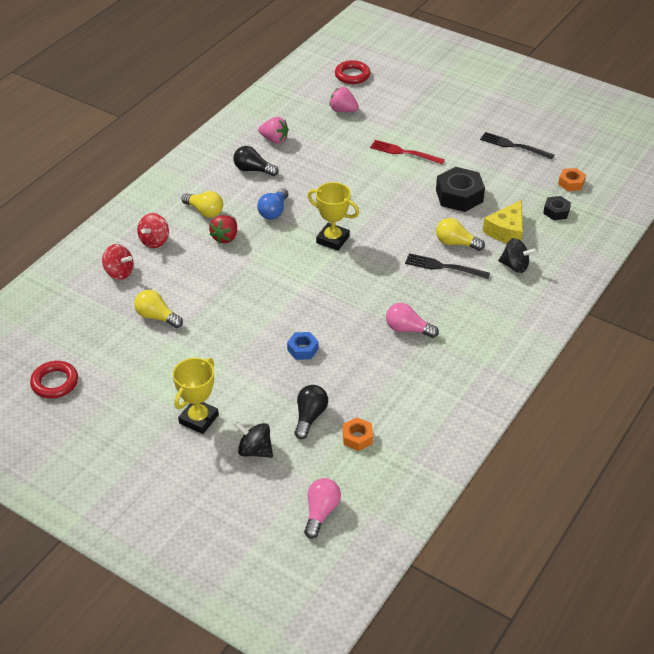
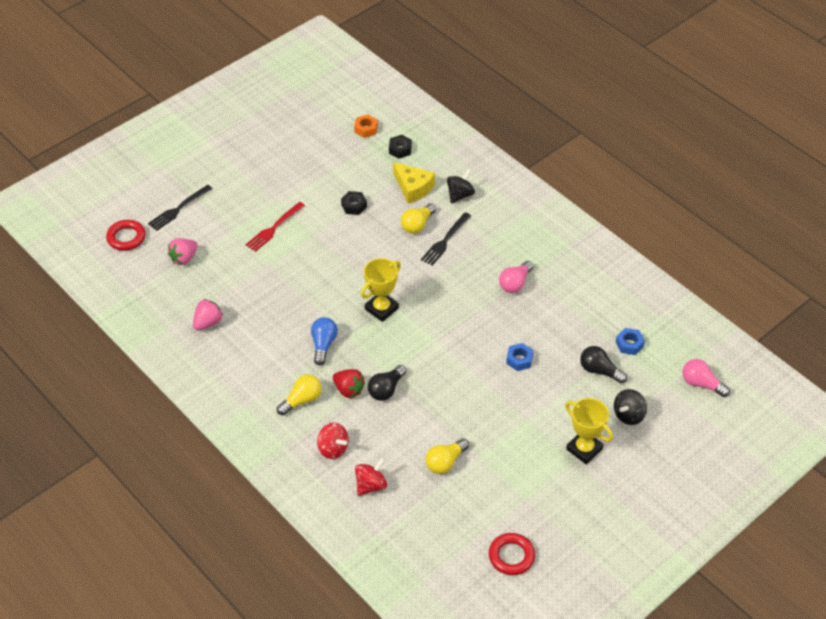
camera: 75 degrees left, 5 degrees up
black light bulb [233,146,279,176] -> black light bulb moved to [368,365,407,401]
blue light bulb [257,188,289,220] -> blue light bulb turned 120 degrees counterclockwise [311,317,338,365]
orange nut [343,417,373,451] -> blue nut [616,328,645,355]
black nut [436,167,485,212] -> black nut [341,191,367,215], size x0.55
black fork [480,132,554,160] -> black fork moved to [148,185,213,231]

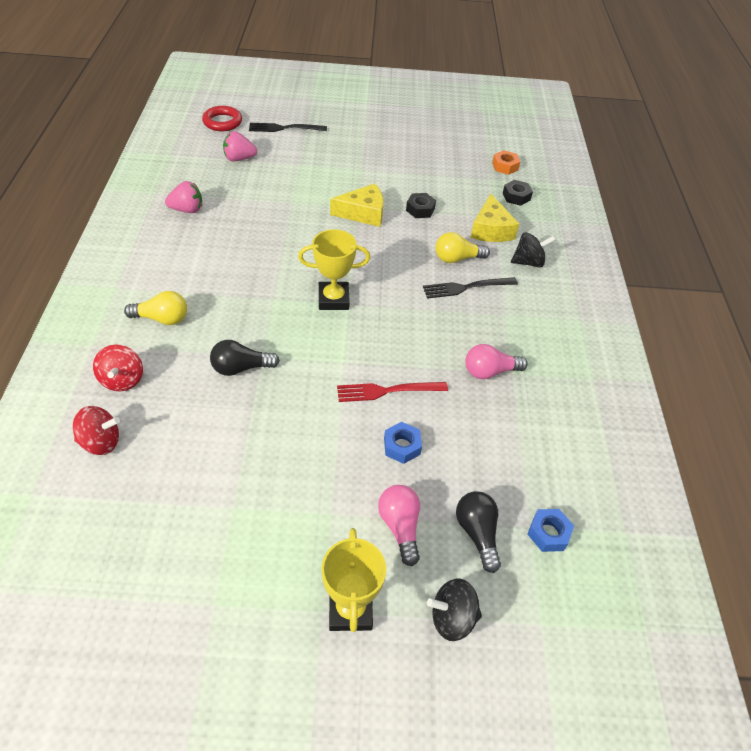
camera: 40 degrees right, 0 degrees up
red fork [245,202,305,252] -> red fork moved to [337,382,448,402]
blue light bulb [311,317,338,365] -> none
red strawberry [333,369,365,398] -> none
yellow light bulb [425,438,469,474] -> none
red ring [489,533,535,575] -> none
pink light bulb [682,359,730,397] -> pink light bulb moved to [378,485,420,566]
none -> yellow cheese [330,183,384,227]

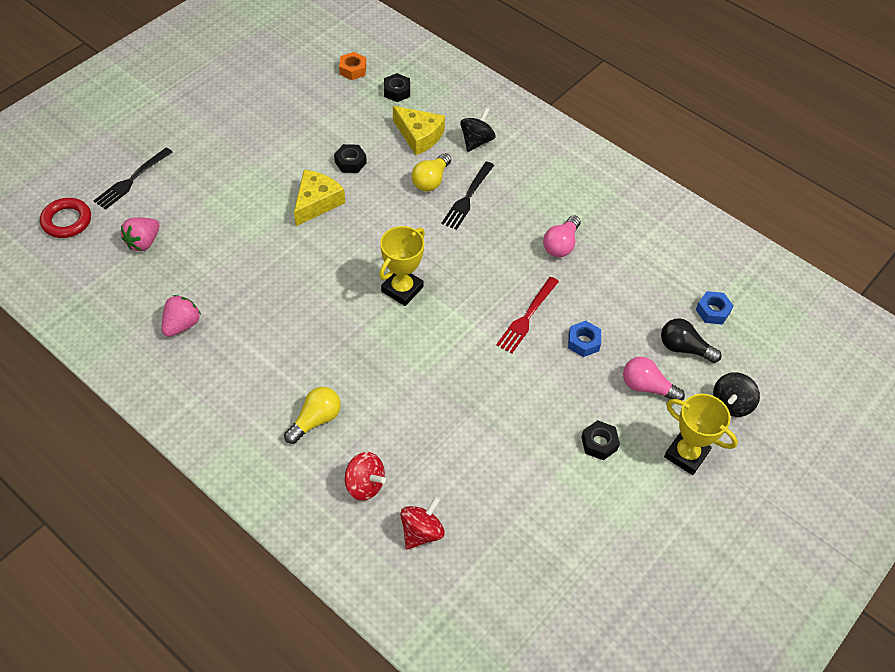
camera: 50 degrees left, 5 degrees up
black light bulb [210,340,280,376] -> none
none -> black nut [581,420,620,460]

